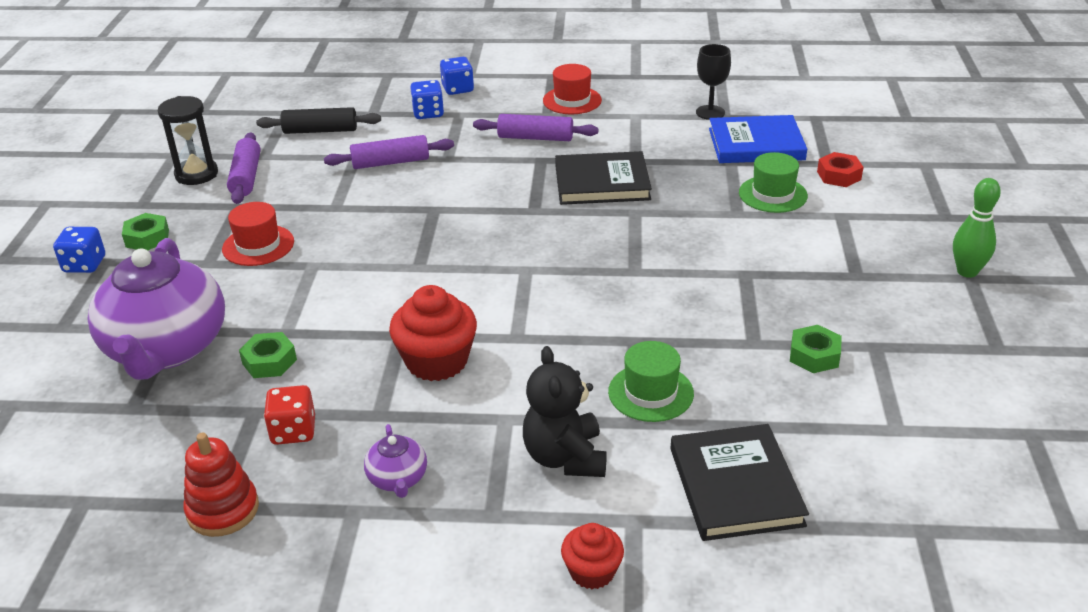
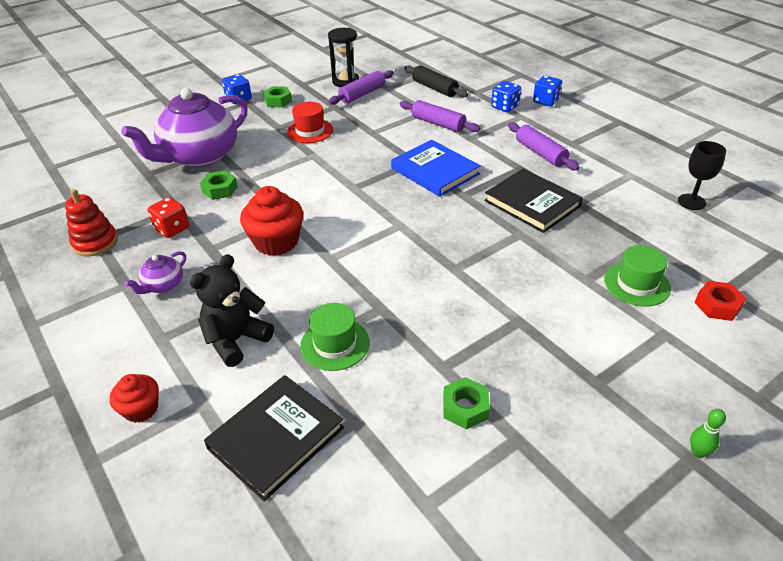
camera: 50 degrees right, 5 degrees up
red hat [543,64,602,114] -> none
blue book [709,115,807,163] -> blue book moved to [391,140,481,197]
green bowling pin [953,178,1001,278] -> green bowling pin [690,409,726,458], size x0.59

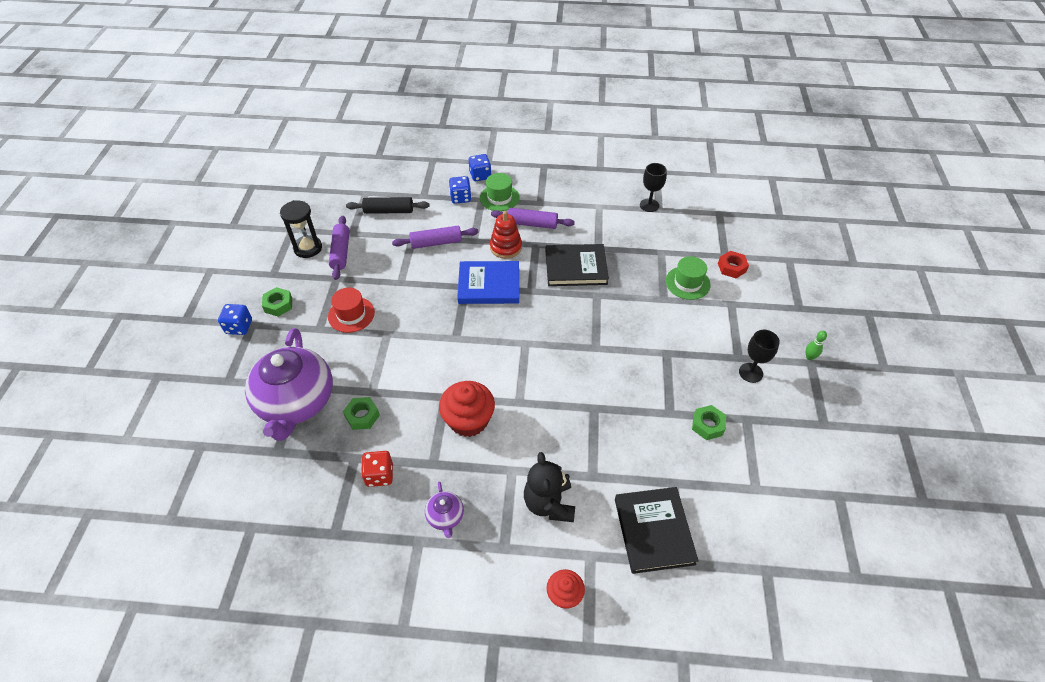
camera: 50 degrees left, 10 degrees up
red stacking toy [65,189,118,256] -> red stacking toy moved to [490,211,522,259]
green hat [300,303,370,371] -> green hat moved to [480,173,520,211]
none -> black goblet [739,330,780,383]

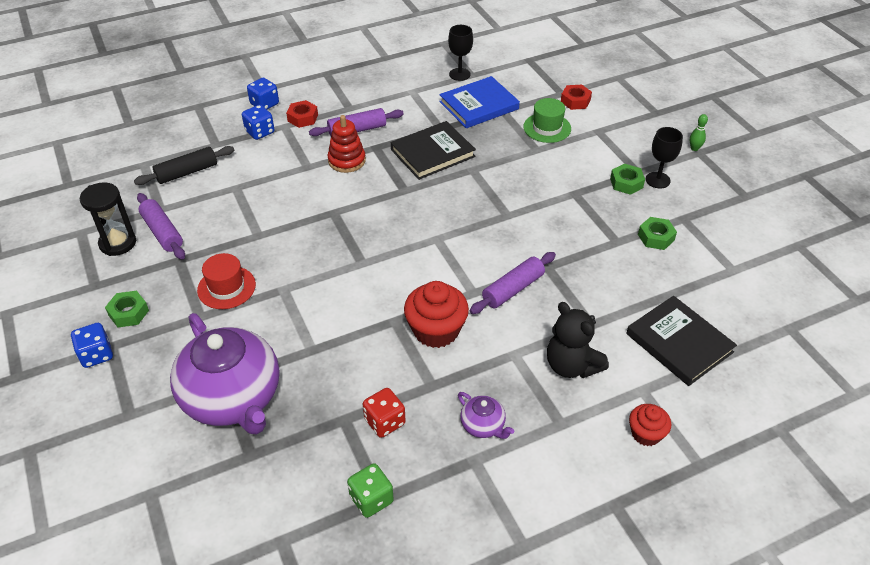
camera: 30 degrees left, 5 degrees down
green nut [343,397,380,430] -> green nut moved to [610,164,645,195]
purple rolling pin [392,226,479,249] -> purple rolling pin moved to [470,252,556,314]
blue book [457,261,519,304] -> blue book moved to [439,76,520,128]
green hat [480,173,520,211] -> red nut [286,100,318,128]
none -> green dice [347,463,394,518]

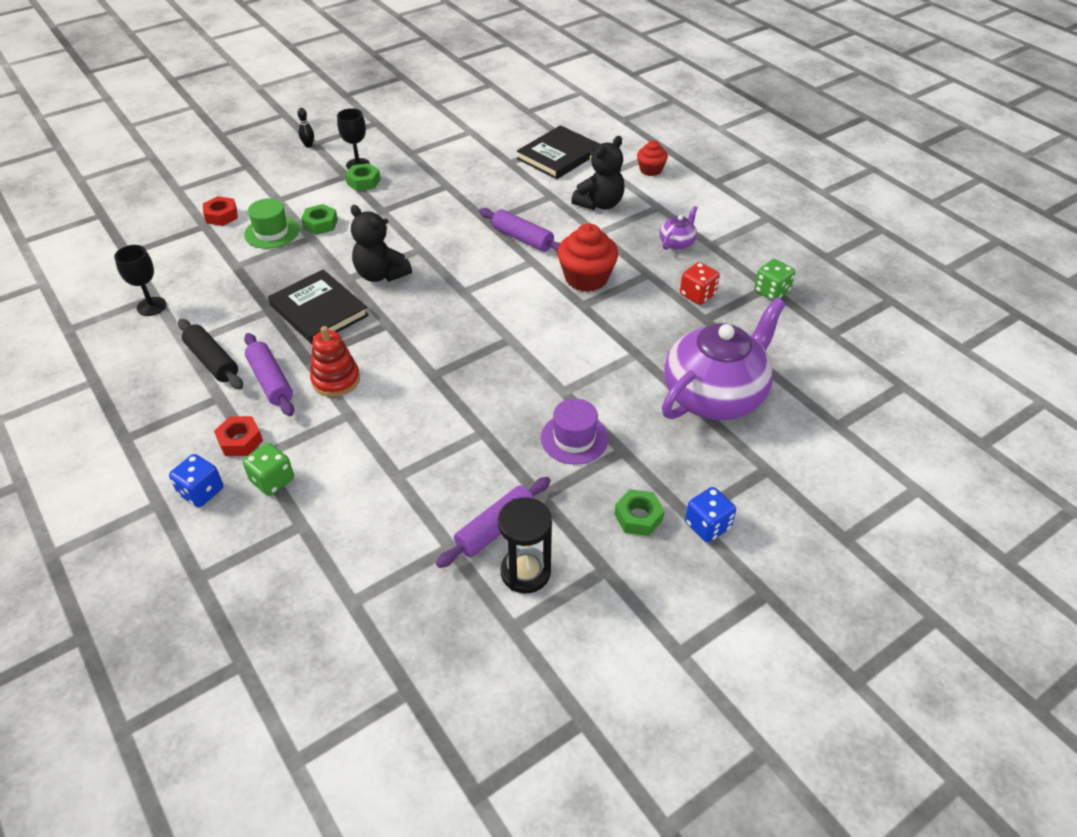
camera: 100 degrees left, 0 degrees up
black rolling pin [134,146,234,185] -> black rolling pin moved to [178,319,243,389]
red hat [197,253,256,309] -> purple hat [541,398,608,465]
blue dice [242,105,275,140] -> green dice [243,443,294,496]
blue book [439,76,520,128] -> none
green nut [638,217,677,250] -> green nut moved to [301,204,338,235]
green bowling pin [690,114,708,151] -> black bowling pin [297,108,314,148]
none -> black teddy bear [351,205,412,282]

